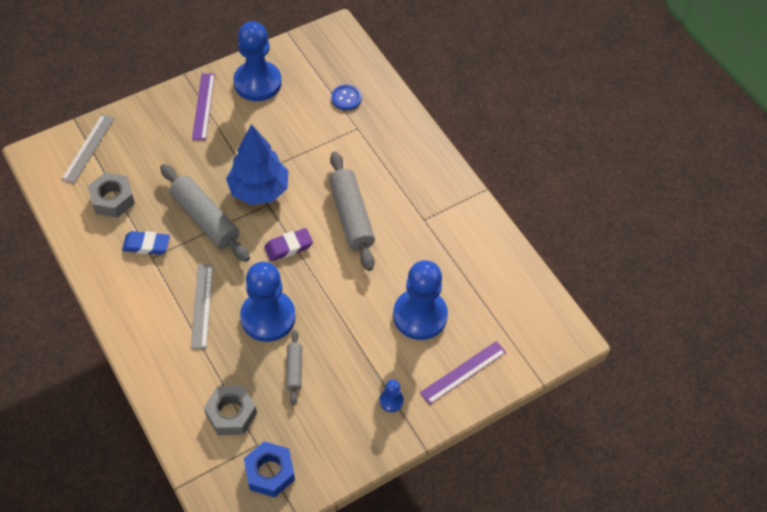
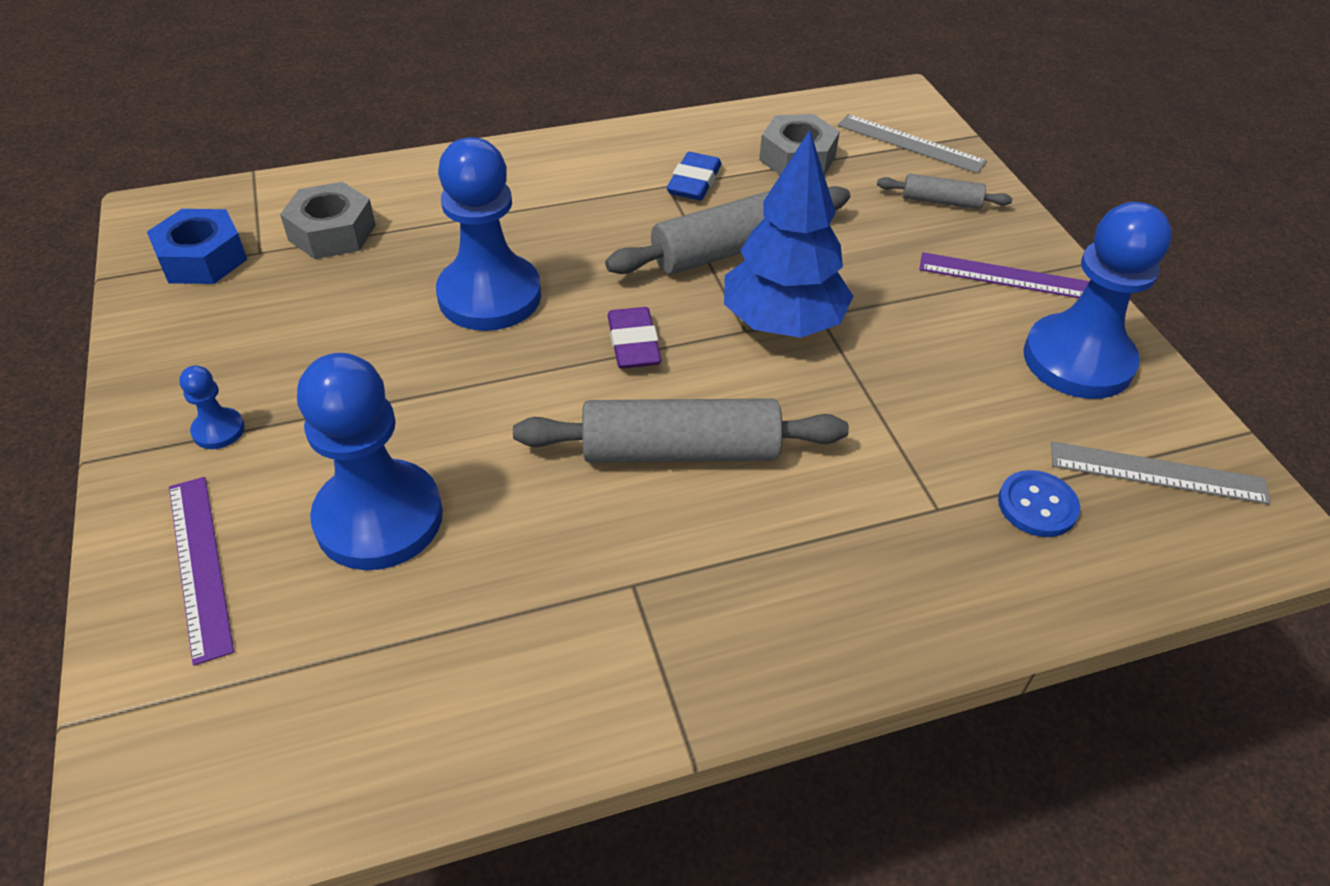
camera: 105 degrees right, 10 degrees down
grey ruler [191,265,213,349] -> grey ruler moved to [1051,441,1271,504]
grey rolling pin [286,330,302,405] -> grey rolling pin moved to [877,174,1012,209]

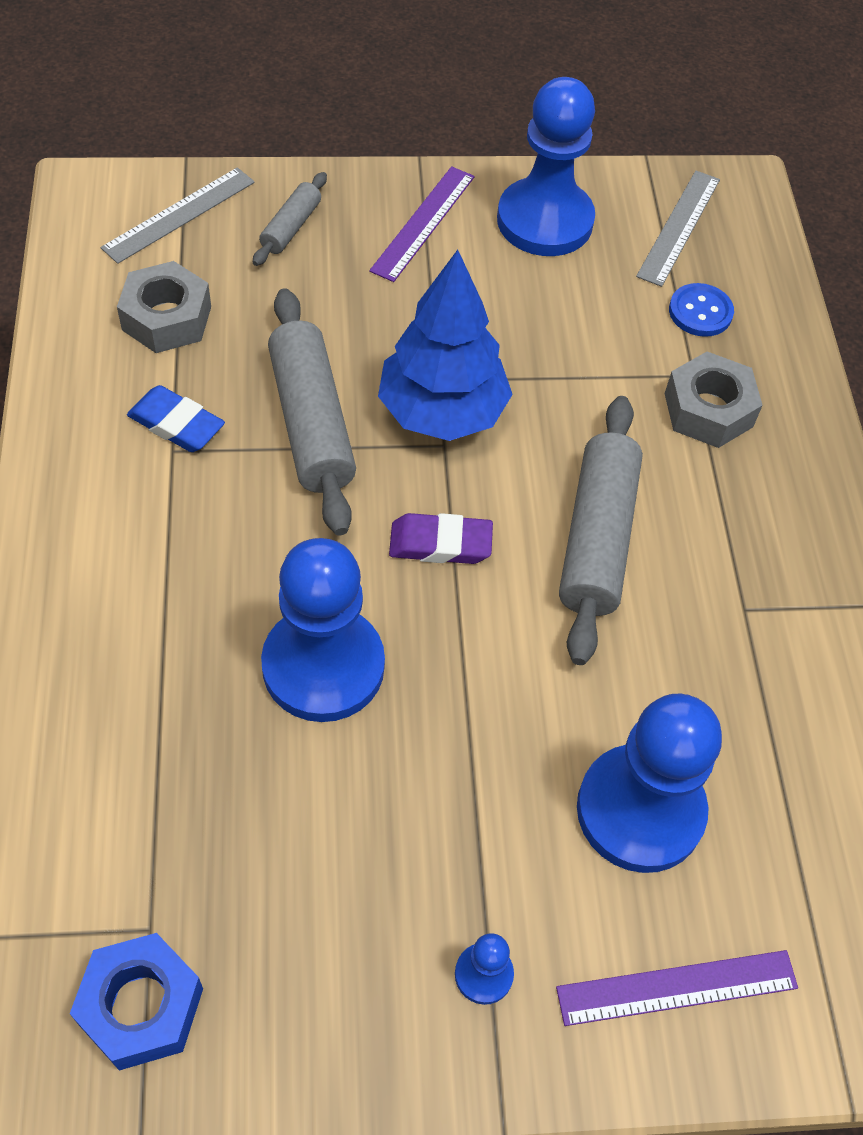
camera: 80 degrees left, 10 degrees up
grey nut [280,182,376,259] -> grey nut moved to [665,352,763,448]

